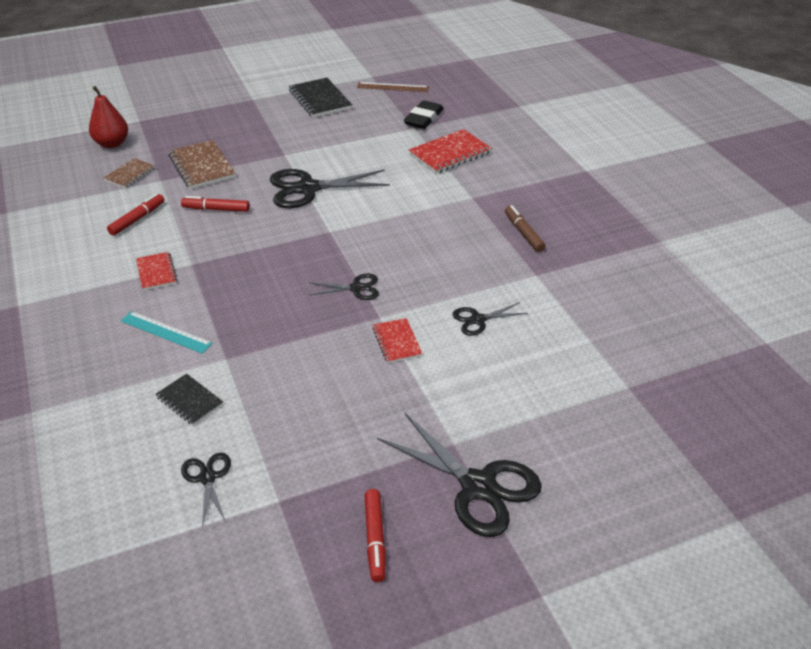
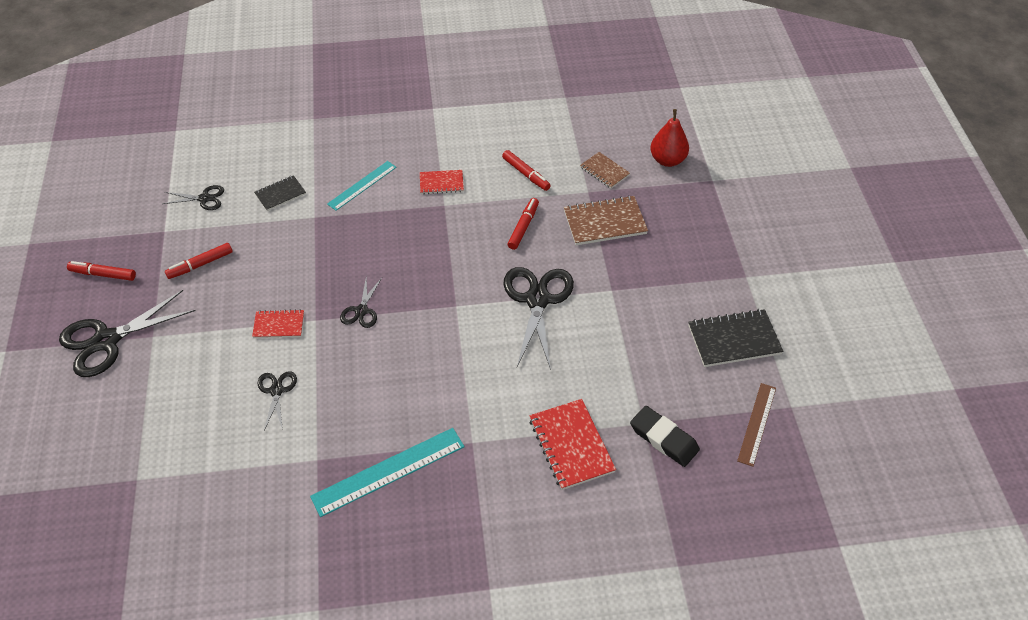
camera: 105 degrees right, 10 degrees up
brown marker [505,205,546,252] -> turquoise ruler [310,428,465,517]
none -> red marker [165,243,233,279]

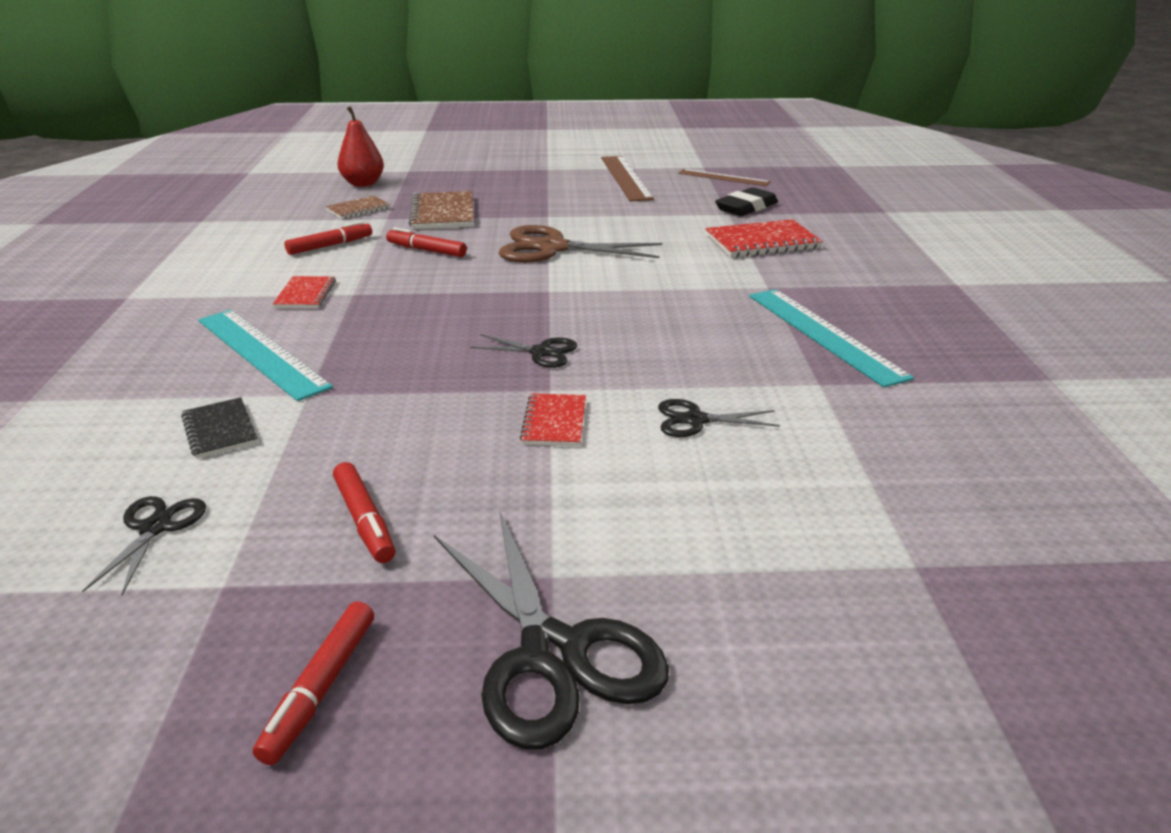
camera: 85 degrees left, 20 degrees down
turquoise ruler [327,161,397,211] -> turquoise ruler [198,310,333,401], size x1.56
black scissors [503,267,574,370] -> brown scissors [499,225,662,263]
black notebook [688,309,783,367] -> brown ruler [601,156,654,201]

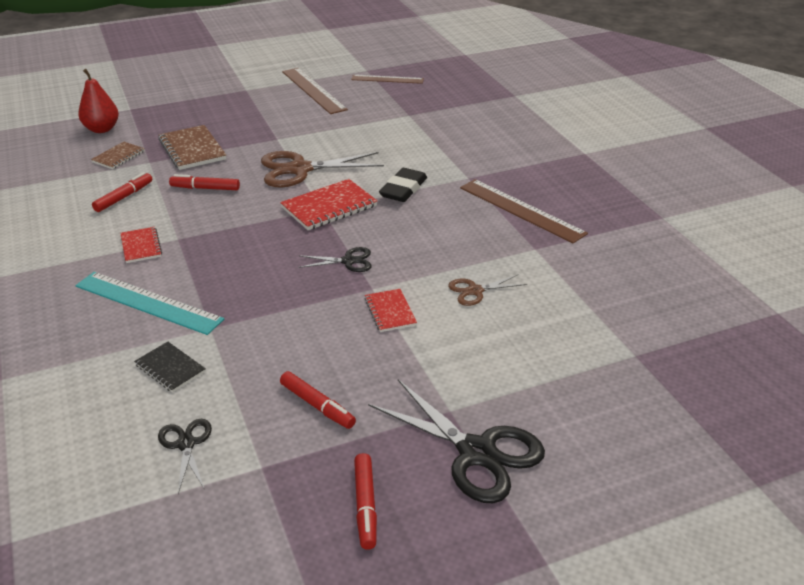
camera: 20 degrees left, 5 degrees up
black scissors [658,399,780,437] -> brown scissors [448,274,527,306]
red notebook [705,219,823,258] -> red notebook moved to [280,179,377,230]
black eraser [715,187,778,216] -> black eraser moved to [379,168,427,202]
turquoise ruler [749,289,914,387] -> brown ruler [460,179,588,244]

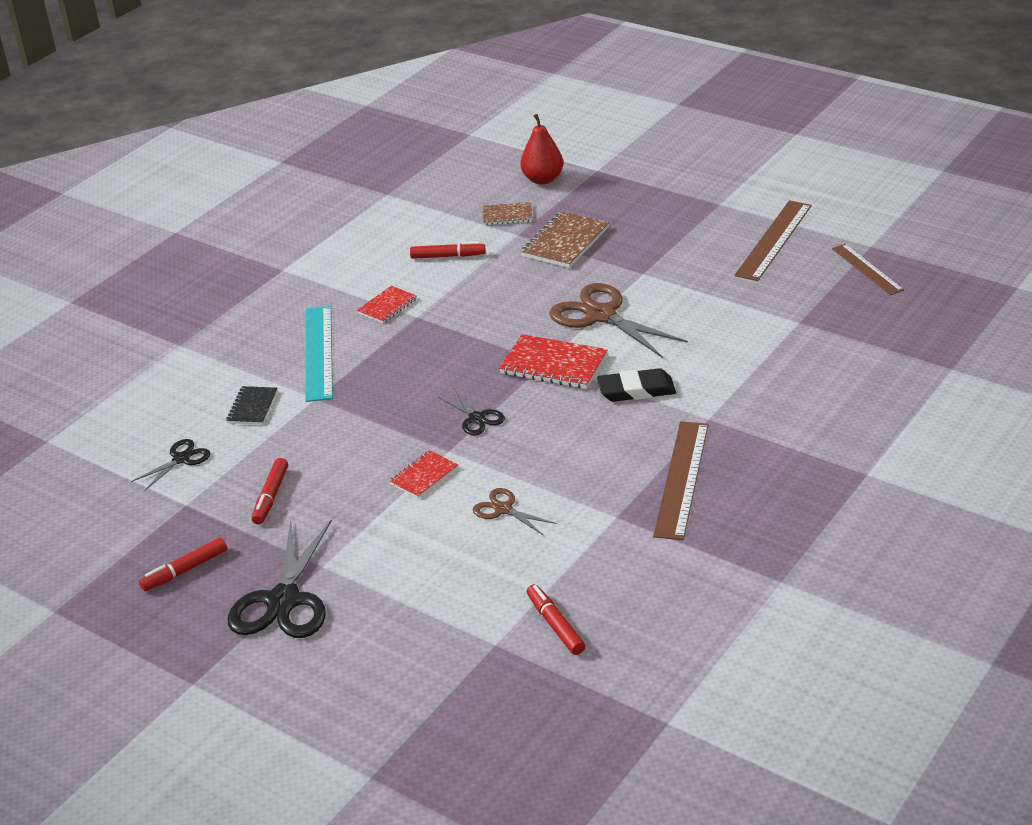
camera: 60 degrees right, 0 degrees up
red marker [169,174,240,190] -> red marker moved to [527,584,585,655]

